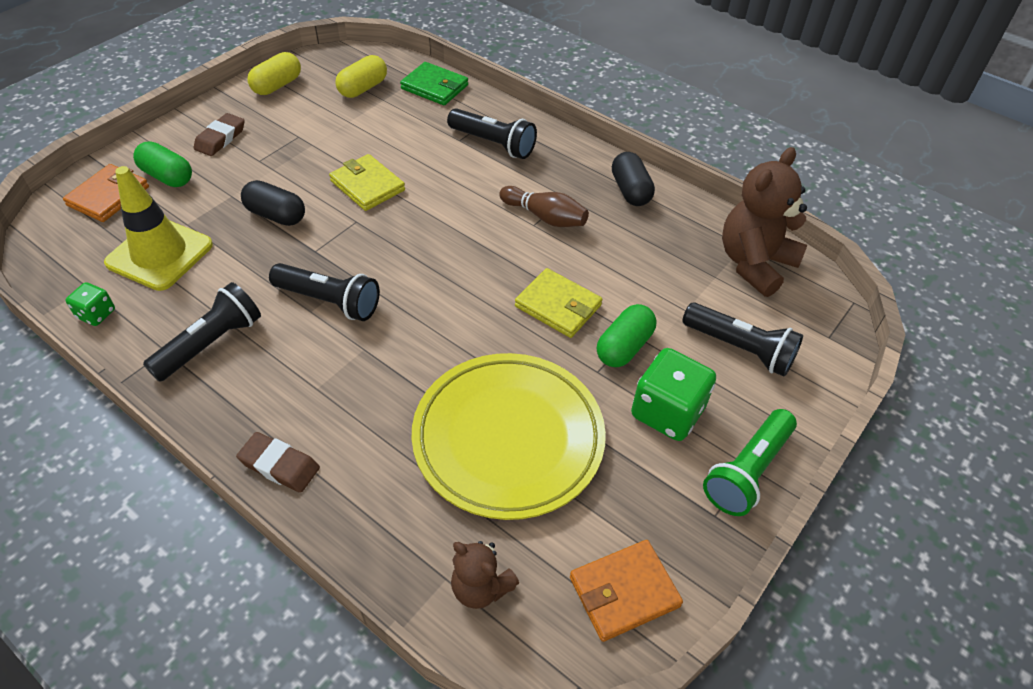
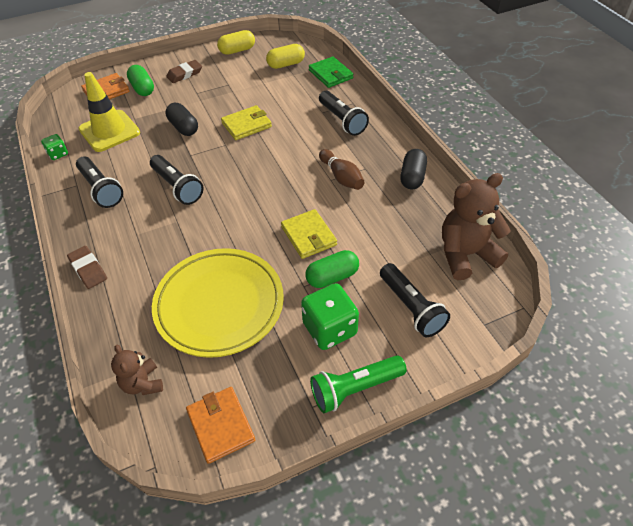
camera: 30 degrees right, 0 degrees up
black flashlight [143,282,261,382] -> black flashlight turned 75 degrees clockwise [76,157,123,208]
yellow wallet [329,154,405,211] -> yellow wallet turned 75 degrees clockwise [221,105,272,140]
orange wallet [570,540,683,642] -> orange wallet turned 60 degrees clockwise [186,387,255,464]

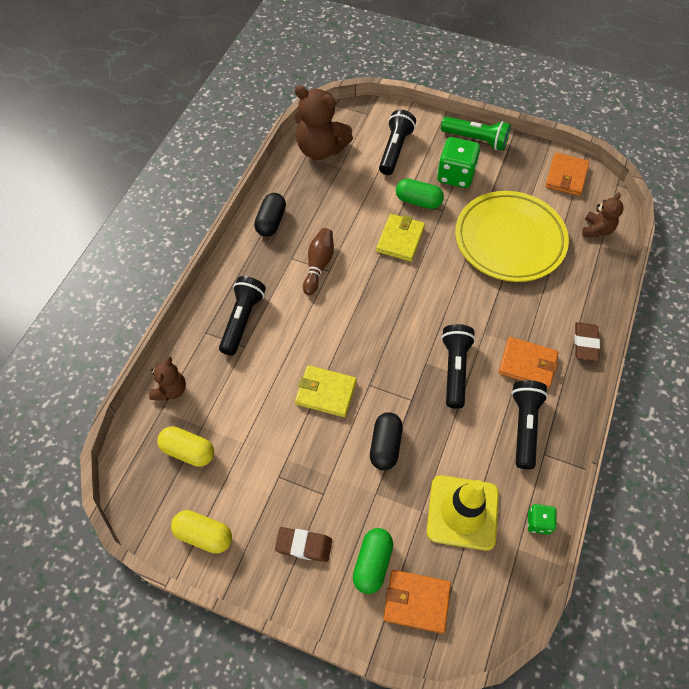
camera: 135 degrees left, 10 degrees up
green wallet [309,56,353,88] -> brown teddy bear [149,356,186,401]
black capsule [400,149,427,189] -> black capsule turned 45 degrees counterclockwise [254,193,286,237]
none -> orange wallet [499,337,558,389]

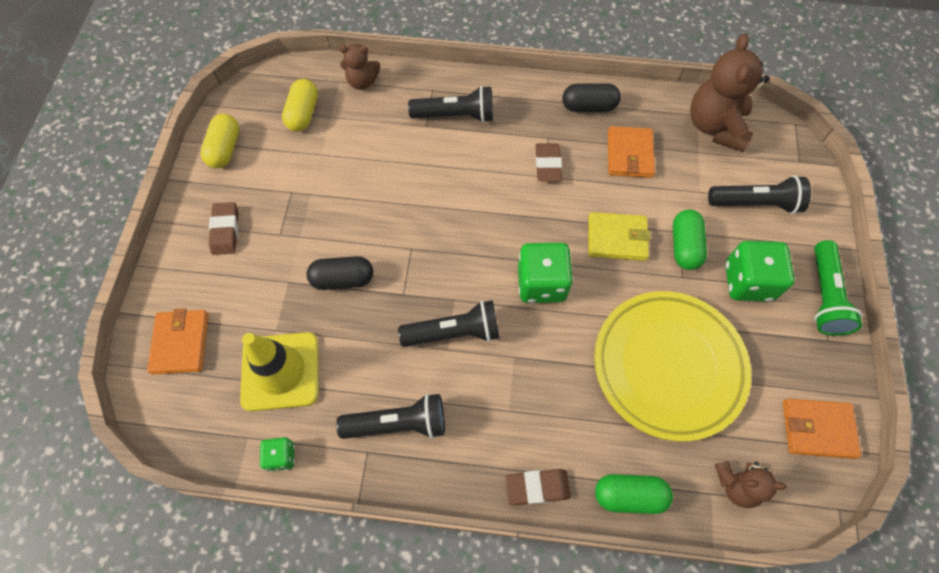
camera: 75 degrees right, 5 degrees up
yellow wallet [295,365,357,417] -> none
brown bowling pin [303,228,334,295] -> brown eraser [536,143,562,182]
green capsule [353,528,393,594] -> green capsule moved to [595,474,673,514]
orange wallet [499,337,558,389] -> orange wallet moved to [608,126,655,178]
none -> green dice [518,243,573,303]

